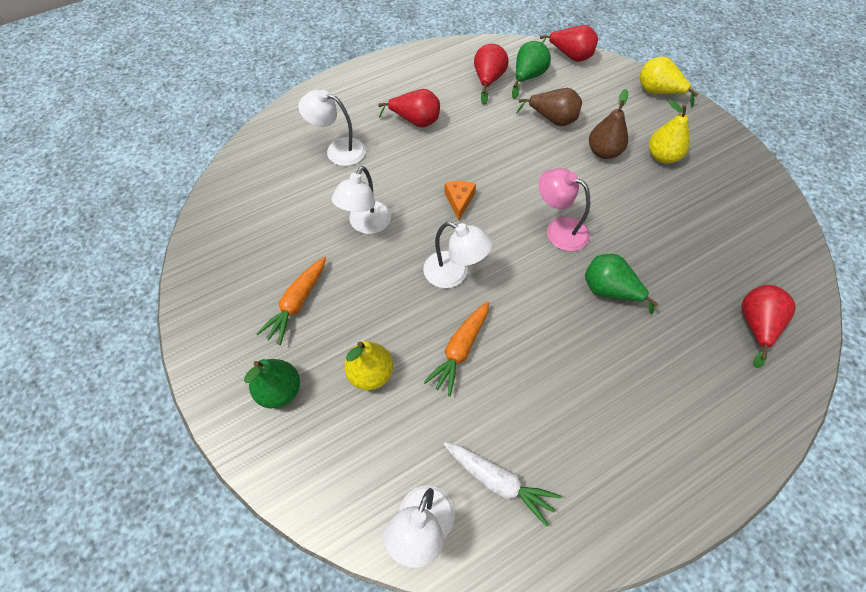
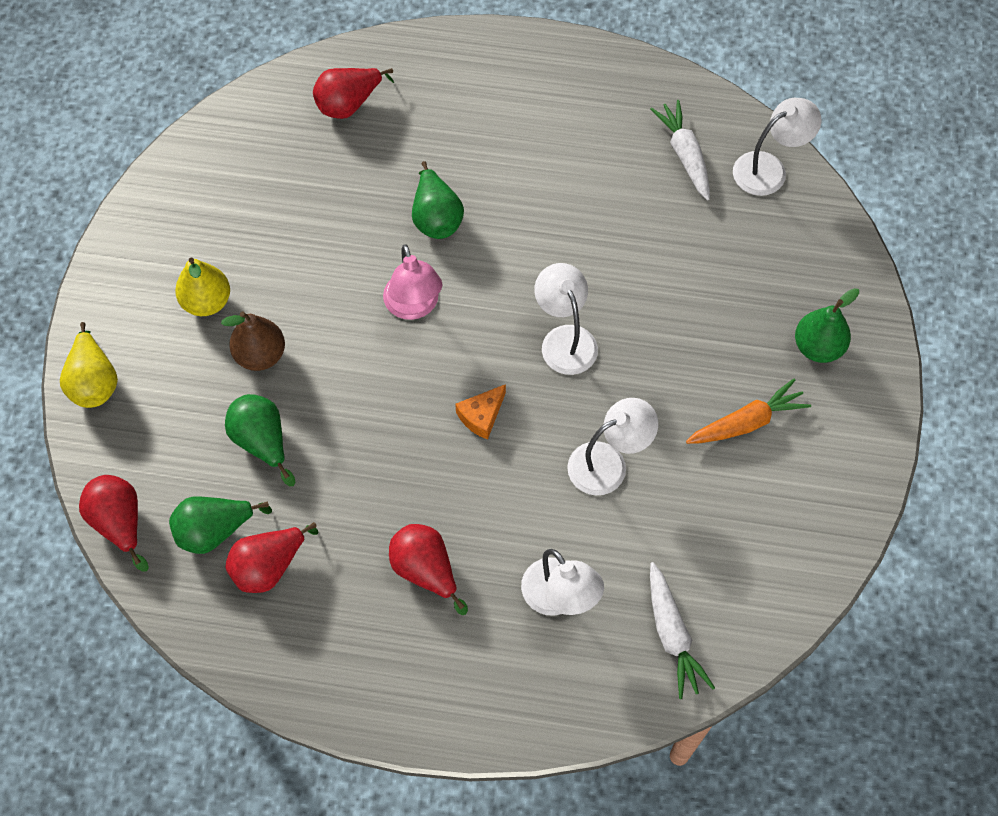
camera: 140 degrees left, 5 degrees up
yellow pear [344,341,393,390] -> none
orange carrot [423,301,489,396] -> none
brown pear [516,88,582,126] -> green pear [225,394,296,486]
none -> white carrot [650,562,715,699]

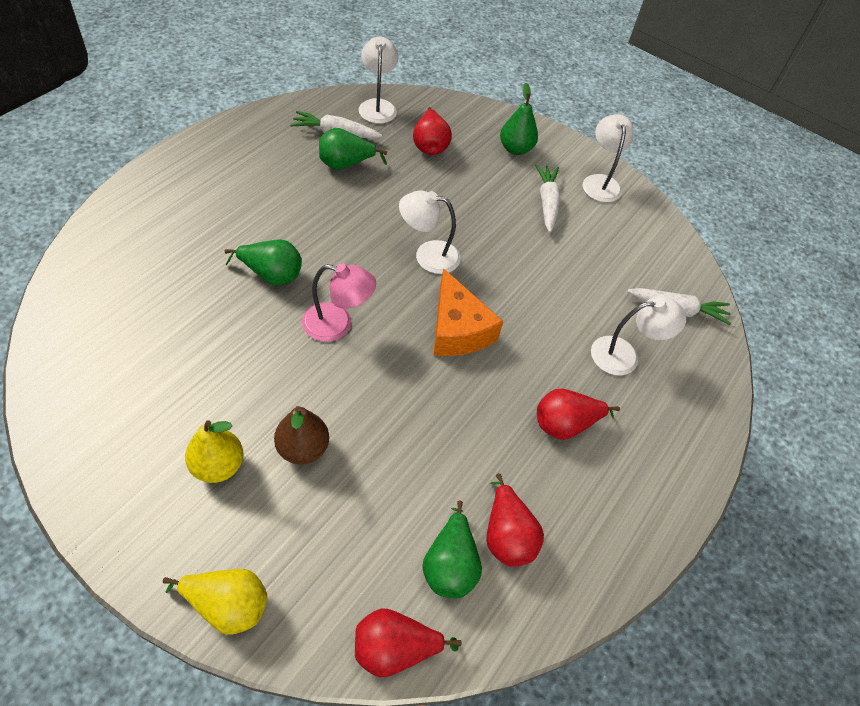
camera: 70 degrees left, 10 degrees down
green pear [225,394,296,486] -> green pear moved to [319,128,387,170]
red pear [313,68,394,119] -> red pear moved to [413,107,452,155]
orange cheese [455,384,506,440] -> orange cheese [434,268,504,356], size x1.87
white lamp [567,398,658,495] -> white lamp moved to [583,114,634,202]
orange carrot [686,379,811,444] -> white carrot [535,164,560,232]

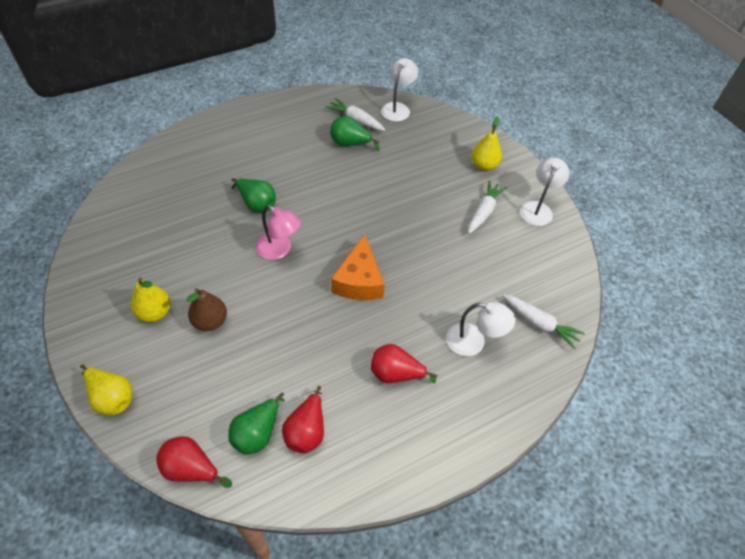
camera: 30 degrees right, 0 degrees up
white lamp [399,190,460,274] -> none
red pear [413,107,452,155] -> none
green pear [500,83,538,155] -> yellow pear [471,117,502,171]

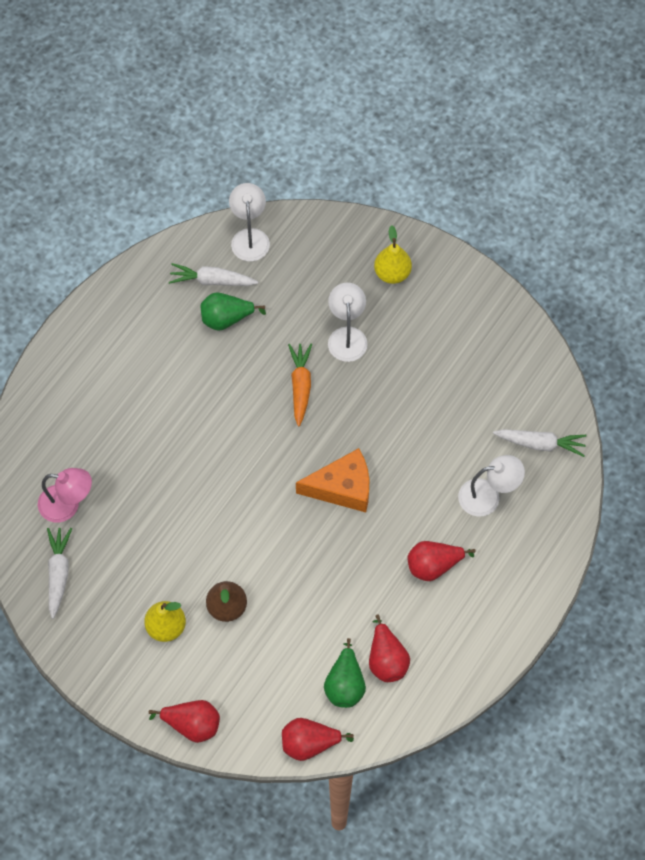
camera: 25 degrees left, 10 degrees up
yellow pear [80,364,132,415] -> red pear [149,700,220,743]
green pear [231,178,276,212] -> none
pink lamp [256,205,301,260] -> pink lamp moved to [38,468,92,523]
orange cheese [331,234,385,300] -> orange cheese turned 75 degrees counterclockwise [296,448,369,512]
white carrot [468,180,507,234] -> white carrot moved to [47,528,72,619]
white lamp [520,158,570,226] -> white lamp moved to [328,283,368,362]
none -> orange carrot [288,344,312,426]

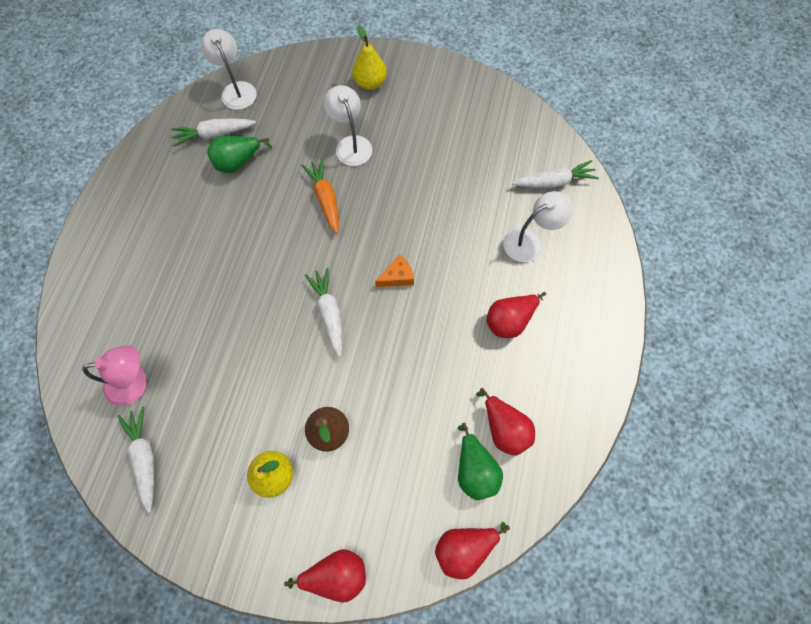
camera: 20 degrees left, 5 degrees up
orange cheese [296,448,369,512] -> orange cheese [375,255,414,287], size x0.53
none -> white carrot [305,268,342,357]

